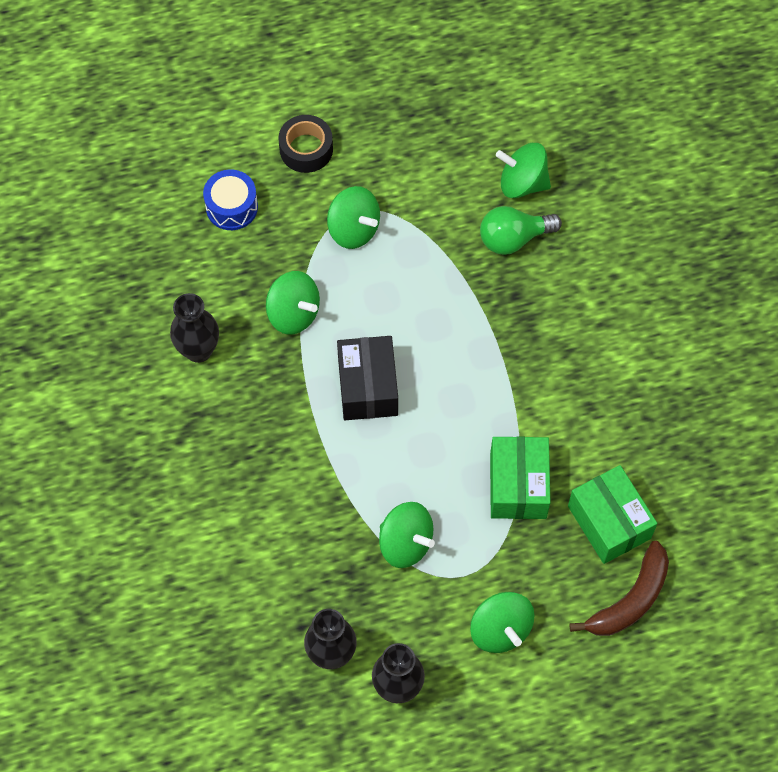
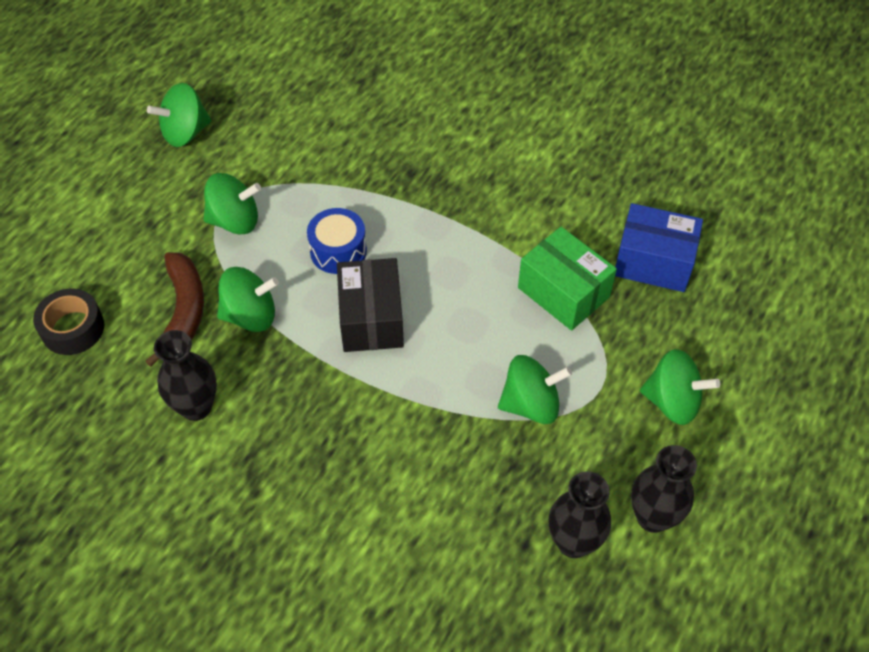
camera: 45 degrees left, 10 degrees down
blue drum [203,169,258,230] -> blue drum moved to [307,208,367,274]
black tape [279,115,333,173] -> black tape moved to [33,288,104,355]
black box [337,336,398,420] -> black box turned 45 degrees clockwise [337,258,404,352]
green light bulb [480,206,562,255] -> none
green spinning top [496,143,551,198] -> green spinning top moved to [147,83,212,147]
green box [568,465,657,564] -> blue box [615,203,703,292]
brown banana [569,541,669,636] -> brown banana moved to [145,252,204,367]

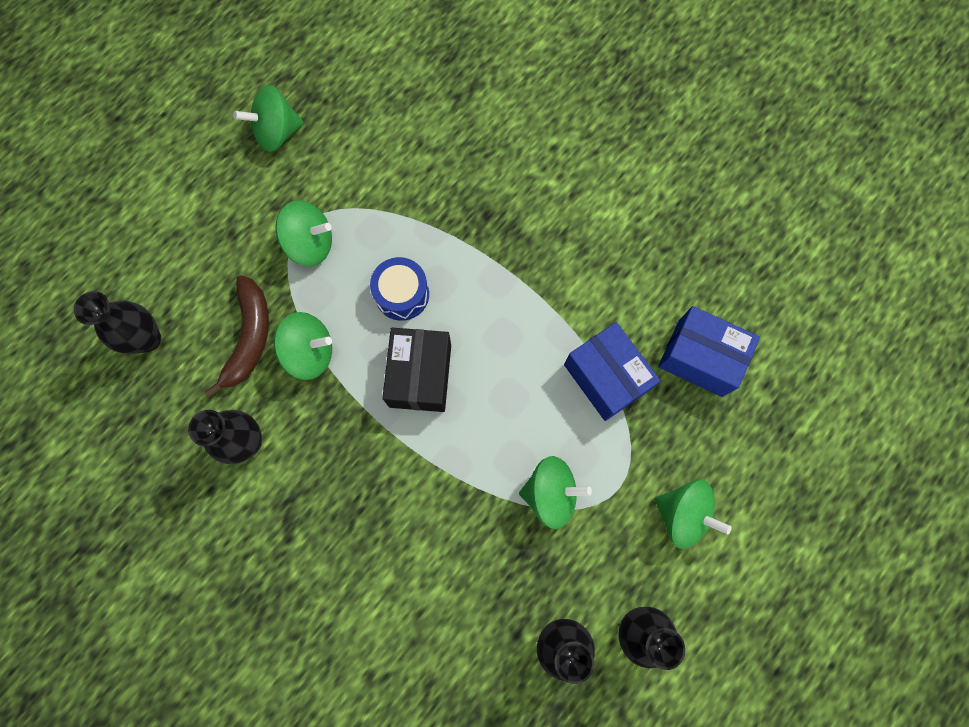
camera: 10 degrees right, 20 degrees up
black tape [33,288,104,355] -> black vase [74,291,161,354]
green box [518,227,617,331] -> blue box [564,322,661,421]

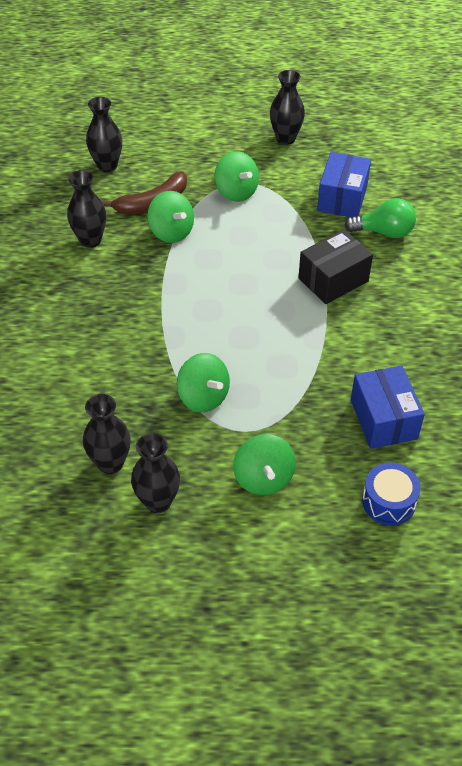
camera: 50 degrees right, 25 degrees down
green spinning top [233,85,304,152] -> black vase [270,70,305,145]
blue drum [370,257,429,321] -> blue drum moved to [362,462,421,525]
black box [382,328,451,412] -> black box moved to [298,230,373,304]
blue box [564,322,661,421] -> blue box moved to [317,152,371,217]
none -> green light bulb [344,198,416,238]

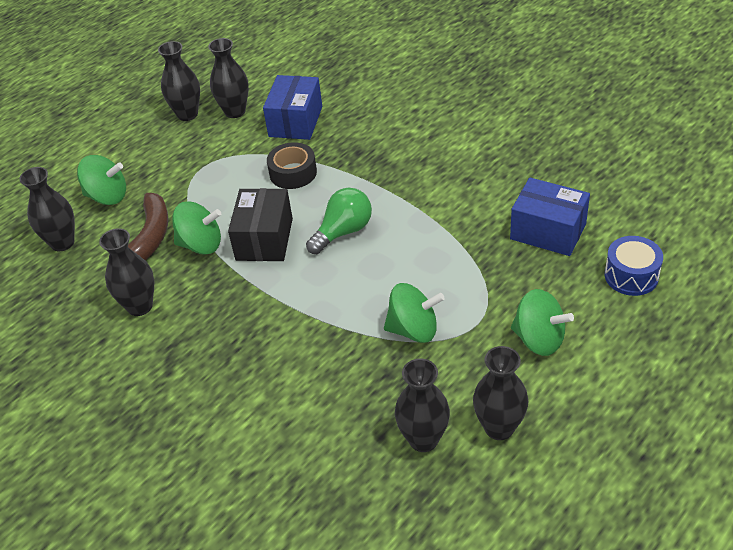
camera: 45 degrees left, 5 degrees down
green spinning top [215,151,259,202] -> green spinning top moved to [77,155,126,205]
black box [298,230,373,304] -> black box moved to [228,188,293,261]
blue box [317,152,371,217] -> blue box turned 45 degrees clockwise [263,75,322,140]
green light bulb [344,198,416,238] -> green light bulb moved to [306,188,372,254]
none -> black vase [208,38,249,118]
none -> black tape [267,142,317,189]

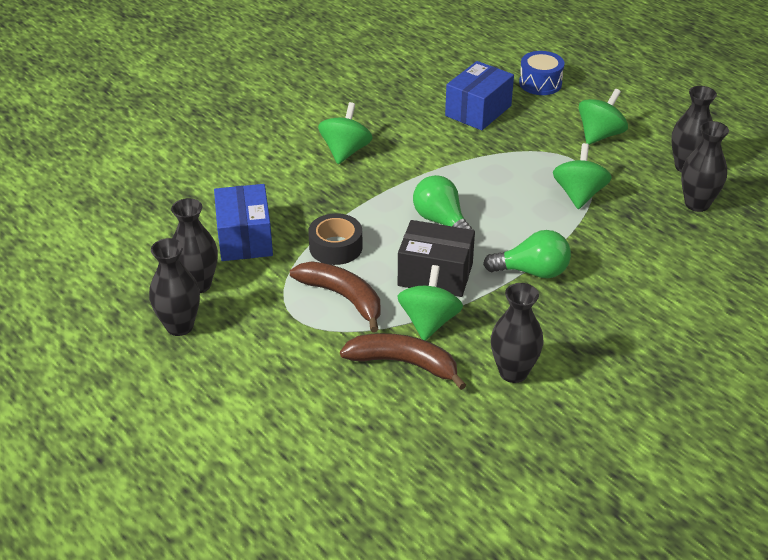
camera: 85 degrees left, 5 degrees down
black vase [19,167,75,251] -> none
green spinning top [77,155,126,205] -> green spinning top moved to [318,102,373,164]
blue box [263,75,322,140] -> blue box turned 60 degrees clockwise [214,184,273,261]
none -> brown banana [290,261,381,332]
none -> green light bulb [483,230,571,278]

